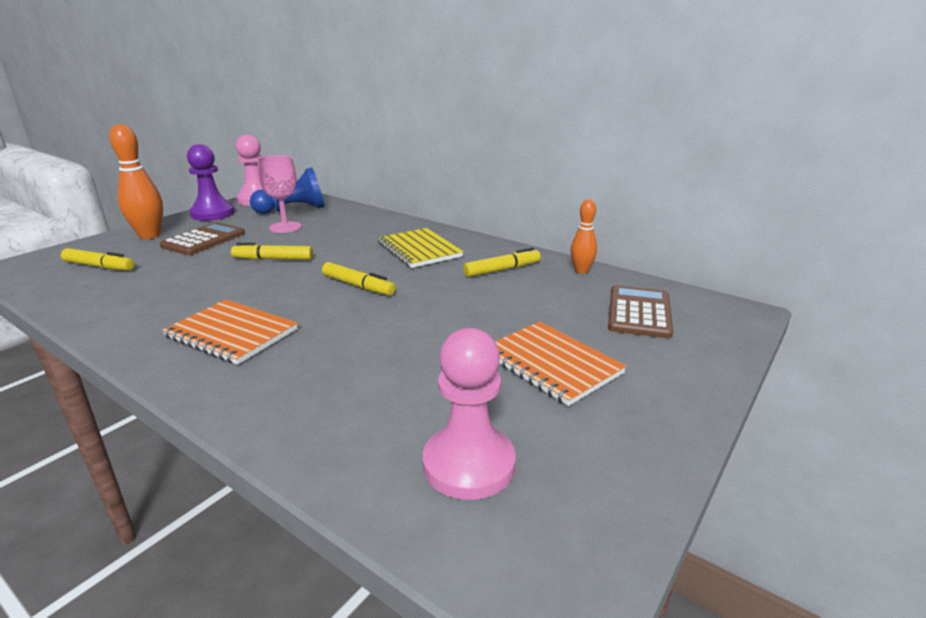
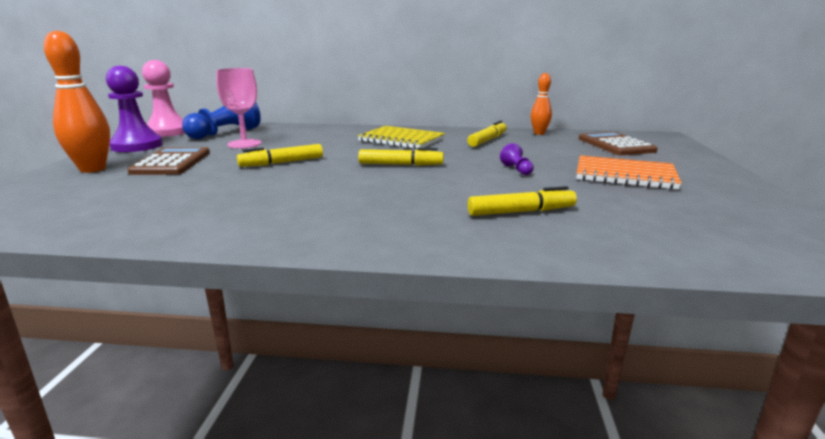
camera: 30 degrees left, 5 degrees down
yellow marker [61,248,135,270] -> yellow marker moved to [467,186,577,216]
orange notebook [162,299,297,365] -> none
pink pawn [423,328,516,500] -> none
none -> purple pawn [500,143,534,175]

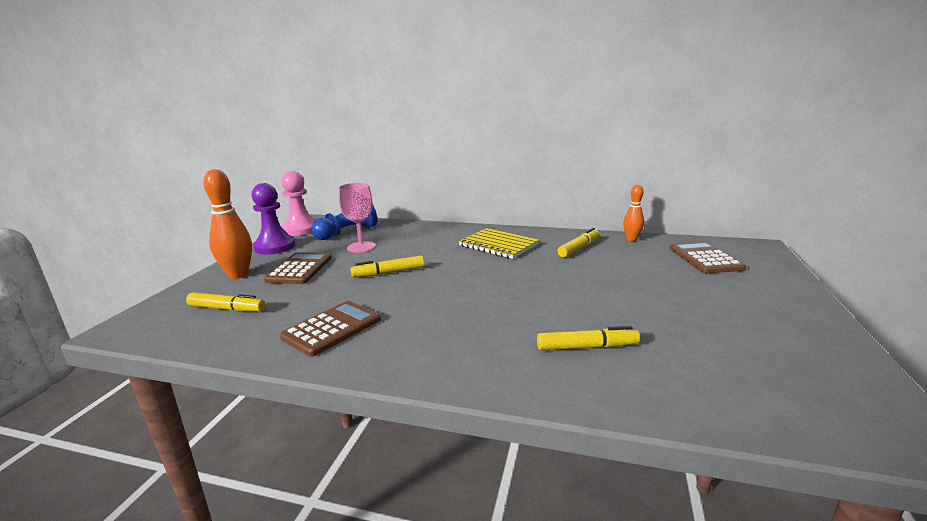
camera: 10 degrees right, 0 degrees up
yellow marker [358,148,444,166] -> yellow marker moved to [186,292,265,312]
purple pawn [500,143,534,175] -> none
orange notebook [576,155,682,190] -> none
none -> brown calculator [280,301,381,357]

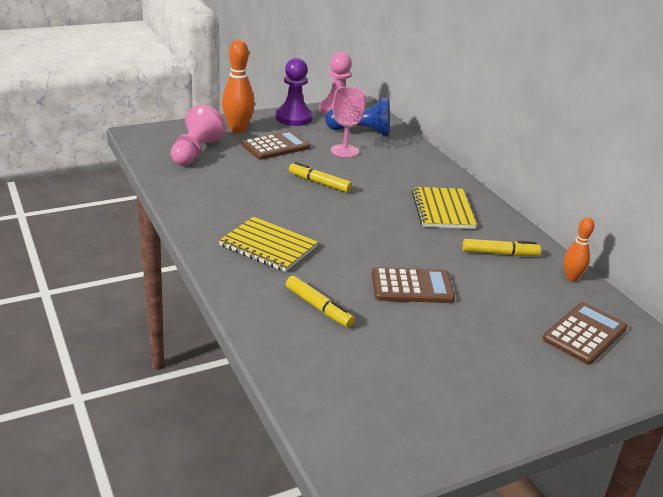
camera: 45 degrees right, 10 degrees up
yellow marker [186,292,265,312] -> pink pawn [171,105,225,165]
brown calculator [280,301,381,357] -> brown calculator moved to [372,267,455,303]
none -> yellow notebook [219,217,318,272]

